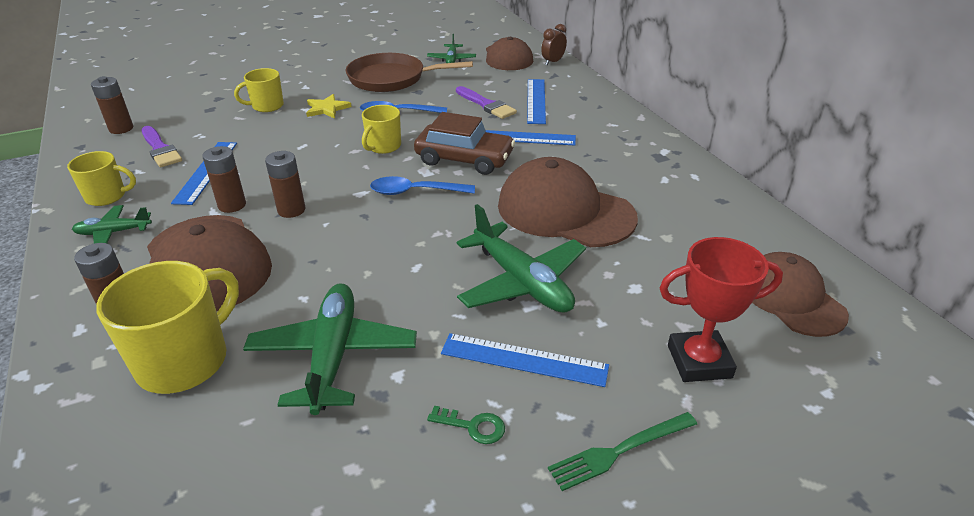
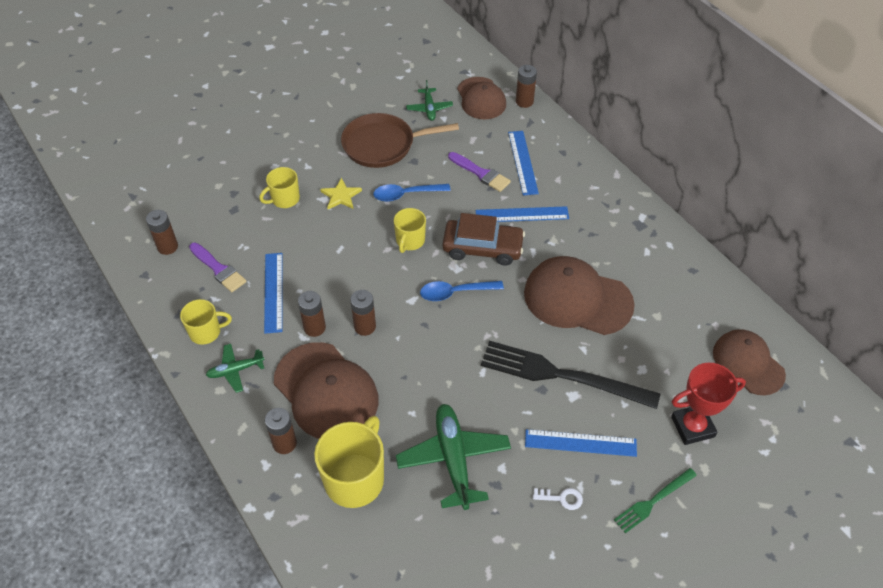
camera: 10 degrees left, 15 degrees up
green key [427,406,505,444] -> white key [533,488,583,510]
green plane [457,204,586,313] -> black fork [481,341,660,409]
brown clock [541,24,567,65] -> brown battery [516,65,537,108]

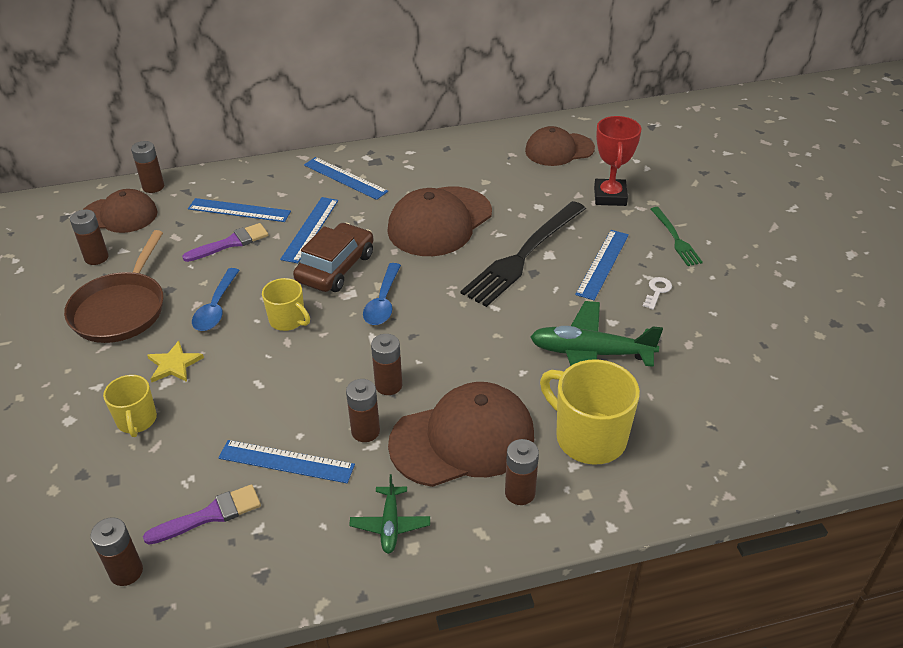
camera: 70 degrees left, 10 degrees down
yellow mug [180,299,232,345] -> none
green plane [406,80,453,121] -> brown battery [70,209,109,265]
none -> blue ruler [304,157,388,200]

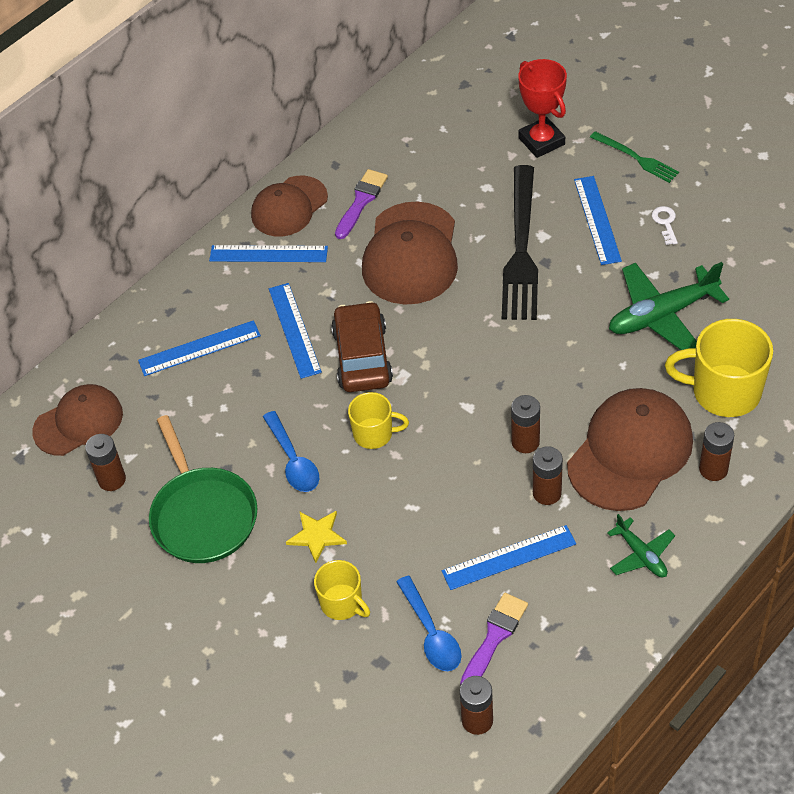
camera: 30 degrees left, 10 degrees up
brown pan [64,230,163,343] -> green pan [149,415,257,563]
brown battery [131,141,164,193] -> none
purple brush [182,223,268,262] -> purple brush moved to [335,169,388,239]
blue spoon [363,263,401,325] -> blue spoon moved to [396,576,462,671]
brown cap [525,126,595,166] -> brown cap moved to [251,176,328,236]

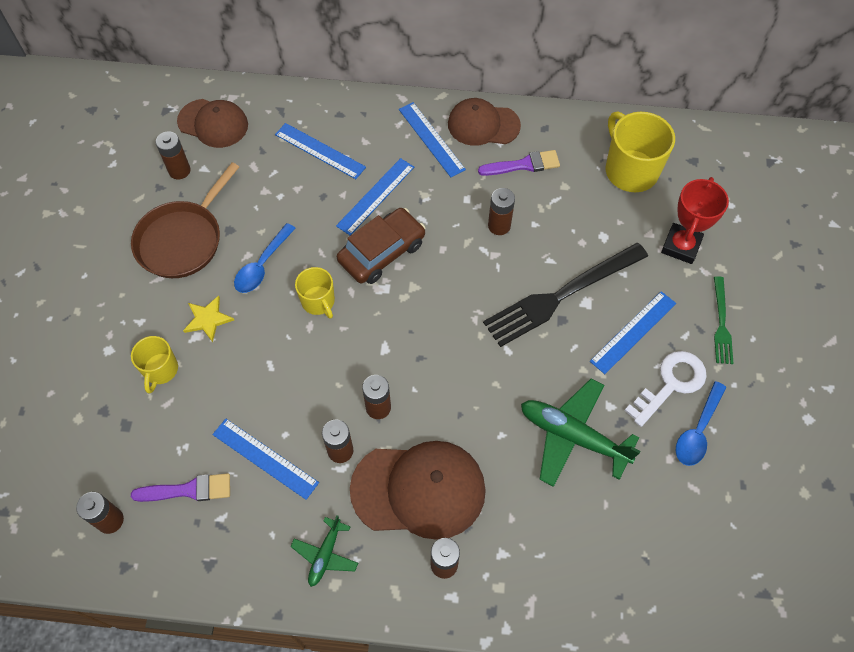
camera: 50 degrees right, 10 degrees up
green pan [149,415,257,563] -> brown pan [131,162,239,278]
brown cap [362,201,458,304] -> brown battery [488,188,515,235]
blue spoon [396,576,462,671] -> blue spoon moved to [676,381,726,466]
white key [652,206,678,245] -> white key [624,351,707,427], size x1.98
yellow mug [665,319,773,417] -> yellow mug moved to [606,112,675,192]

